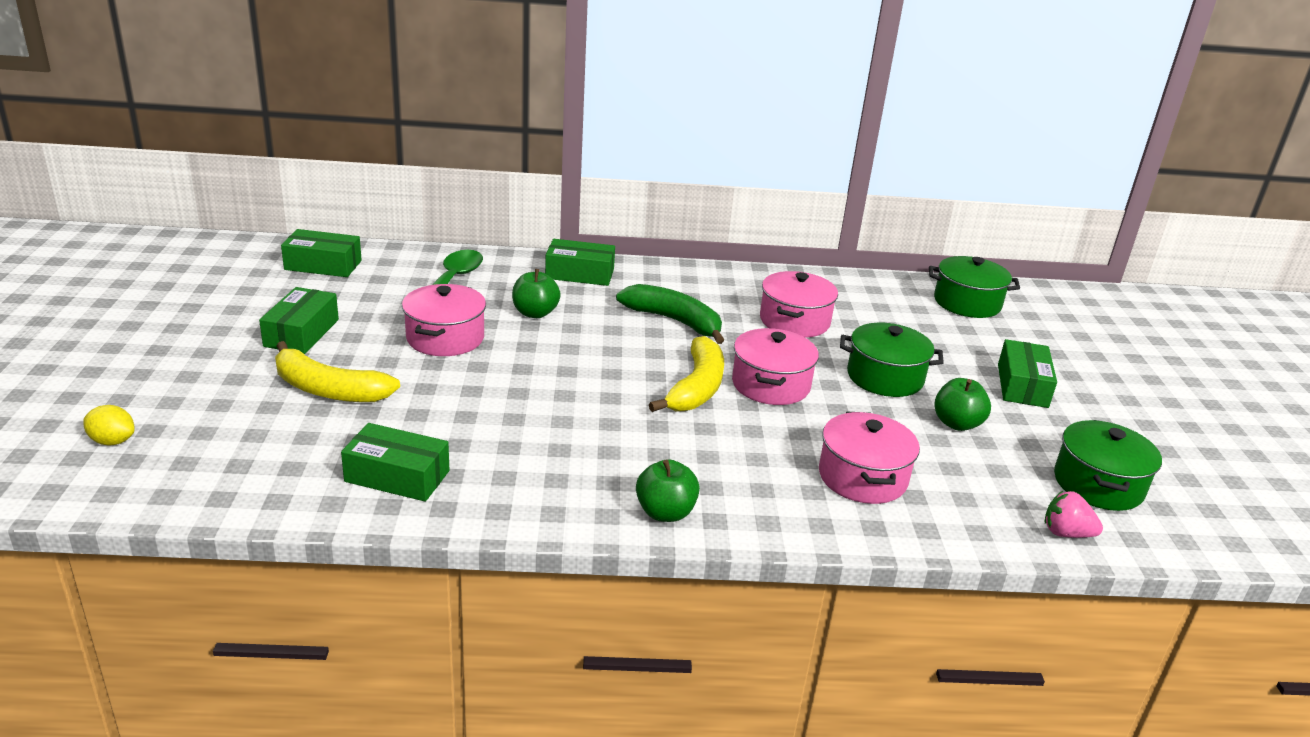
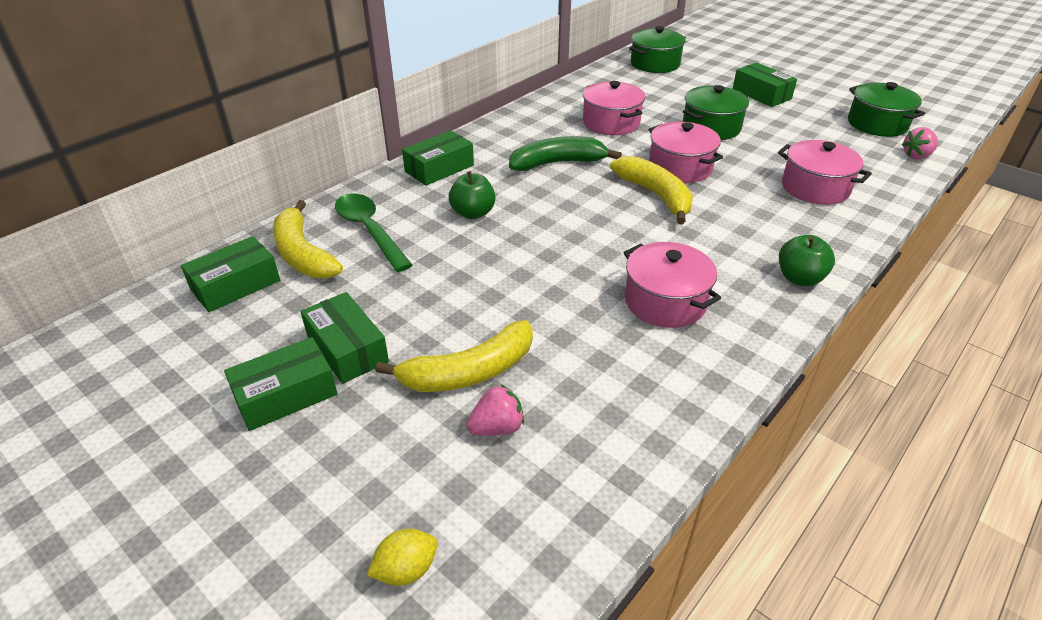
camera: 45 degrees left, 10 degrees up
green box [341,423,449,502] -> green box moved to [224,337,337,431]
pink pot [402,284,486,356] -> pink pot moved to [624,242,721,328]
green apple [934,378,991,431] -> none
none -> yellow banana [273,200,343,278]
none -> pink strawberry [466,385,524,436]

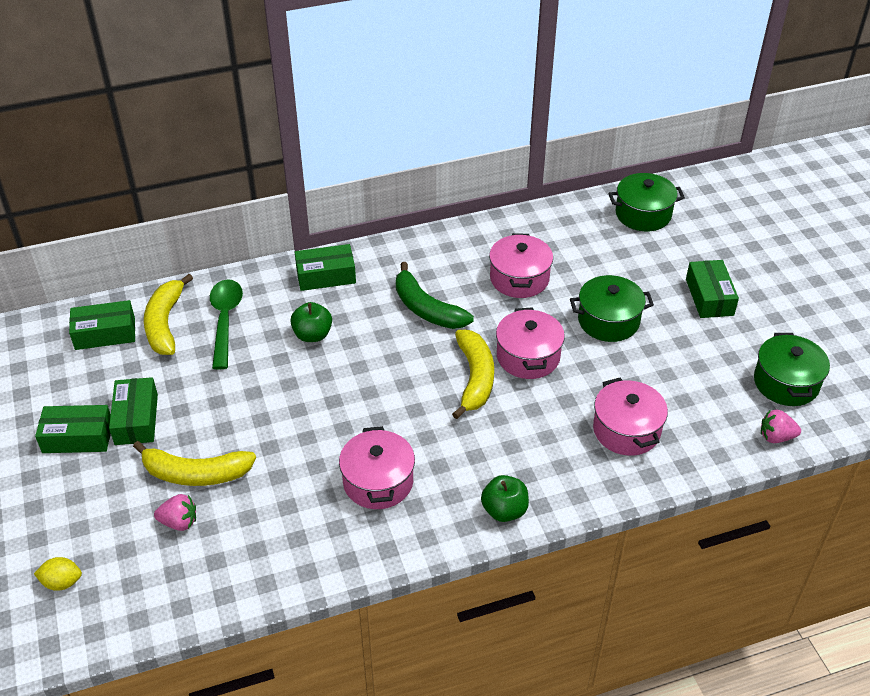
camera: 30 degrees right, 5 degrees up
green banana [509,136,622,171] -> green banana turned 150 degrees counterclockwise [396,262,474,329]

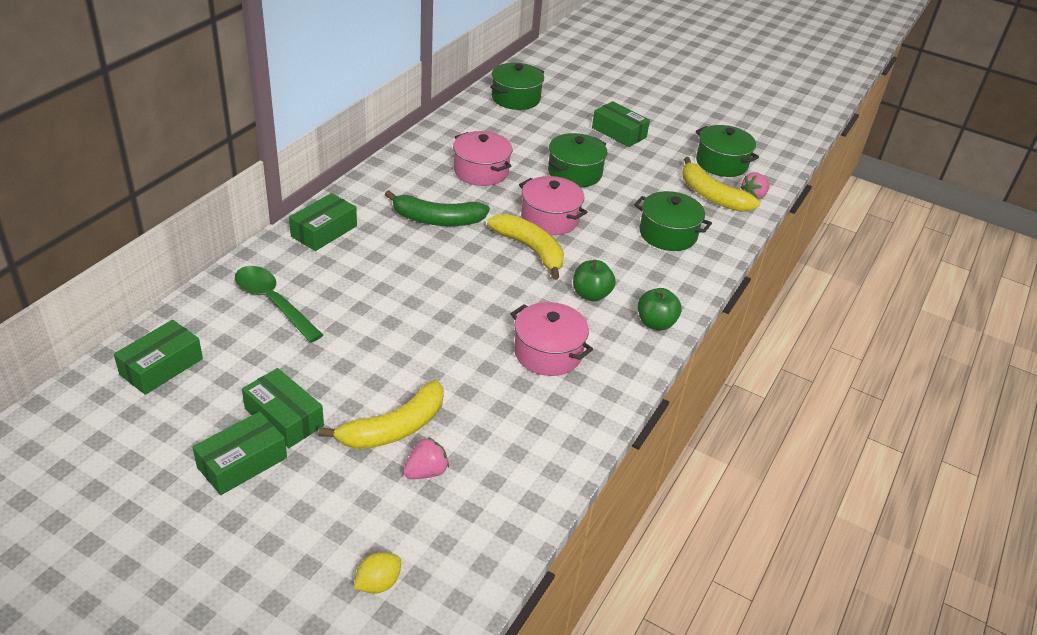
camera: 45 degrees left, 5 degrees down
yellow banana [144,274,193,355] -> yellow banana moved to [682,157,760,212]
green apple [290,302,332,342] -> green apple moved to [573,260,616,301]
pink pot [593,378,668,456] -> green pot [634,191,712,251]

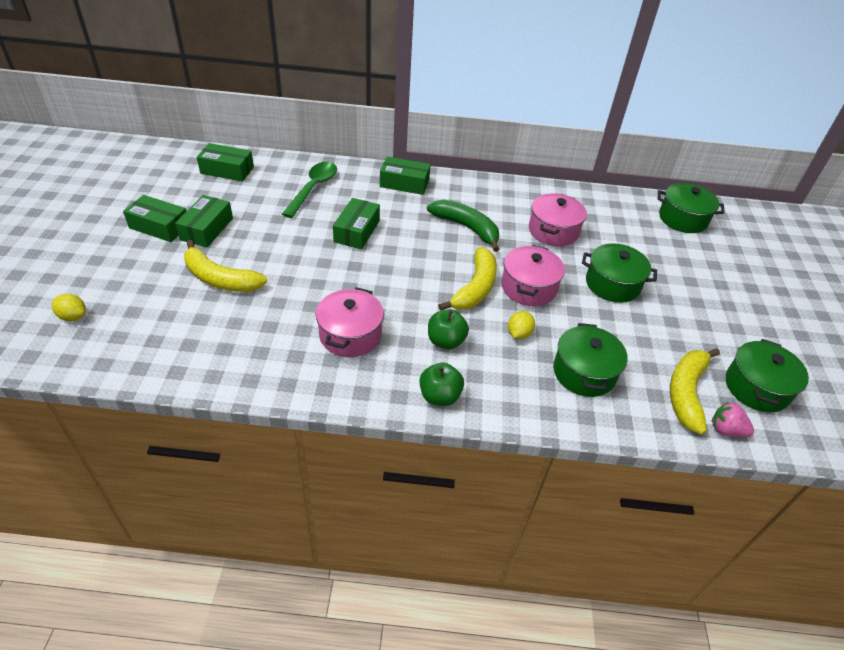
camera: 65 degrees right, 5 degrees up
green banana [385,190,490,226] -> green banana turned 150 degrees clockwise [427,199,499,252]
pink strawberry [403,437,449,479] -> none
green box [592,101,650,147] -> green box moved to [333,198,380,249]
none -> yellow lemon [508,311,535,339]

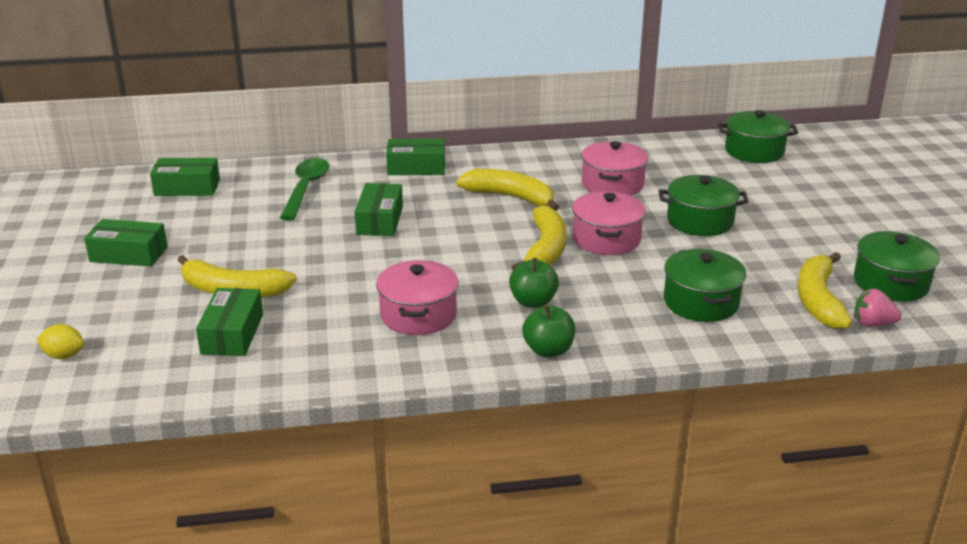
camera: 10 degrees left, 15 degrees down
green box [175,195,233,247] -> green box moved to [196,288,263,356]
green banana [427,199,499,252] -> yellow banana [456,169,559,211]
yellow lemon [508,311,535,339] -> none

